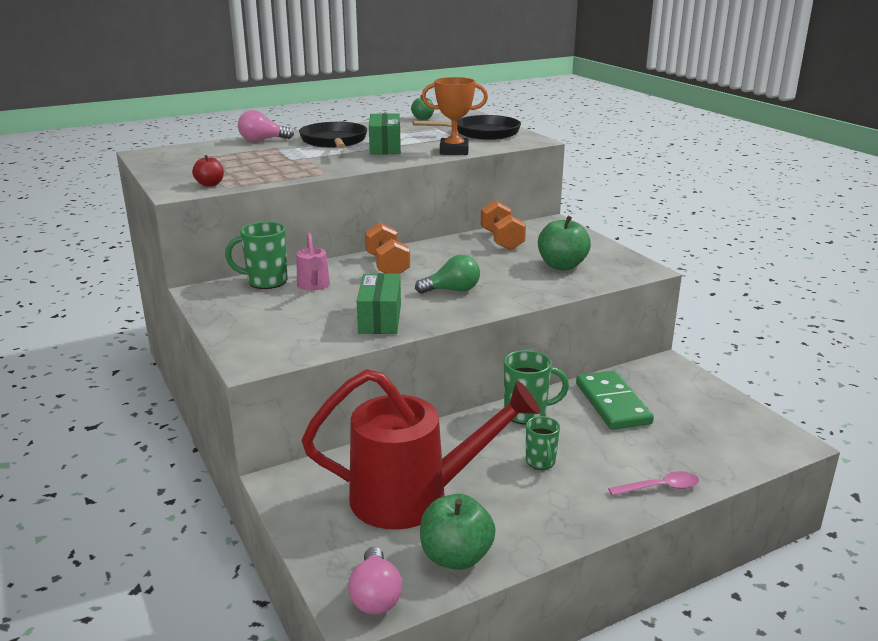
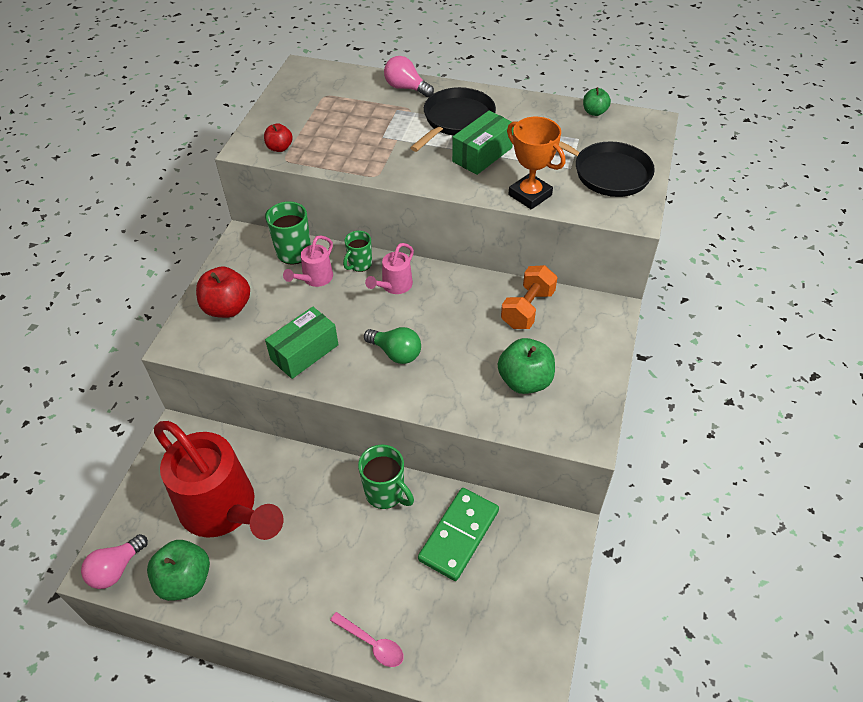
camera: 45 degrees right, 25 degrees up
orange dumbbell [365,222,410,274] -> pink watering can [365,243,414,294]
green mug [526,416,560,470] -> green mug moved to [343,231,372,272]
none -> red apple [196,266,250,318]

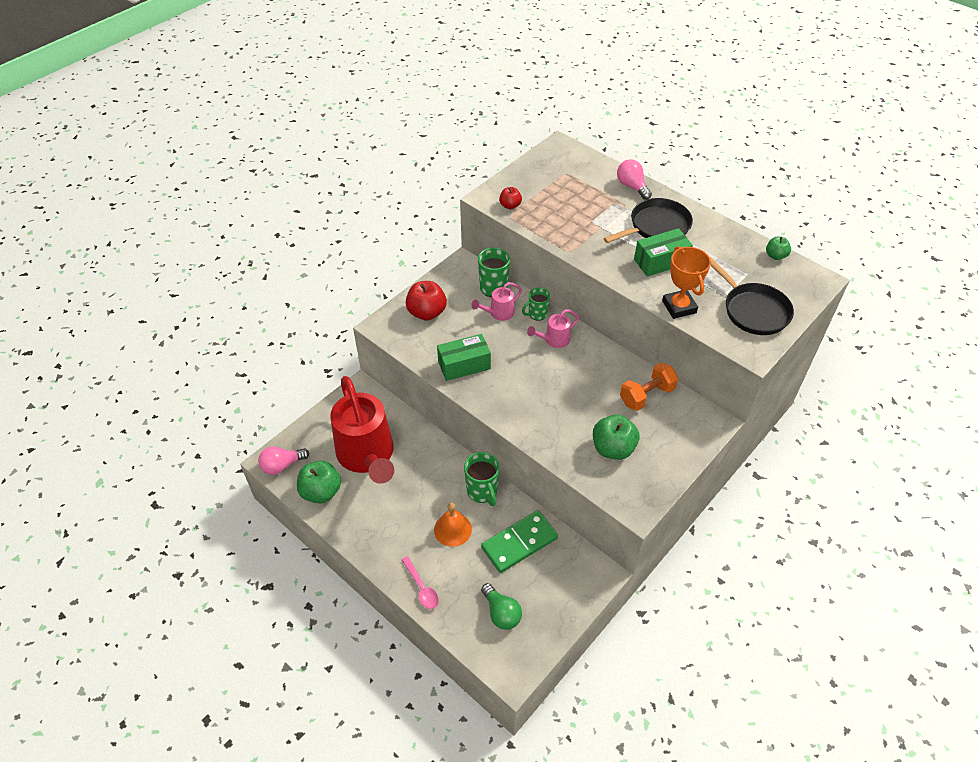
camera: 25 degrees right, 0 degrees up
green light bulb [364,327,421,364] -> green light bulb moved to [481,583,522,630]
none -> orange bell [434,503,472,547]

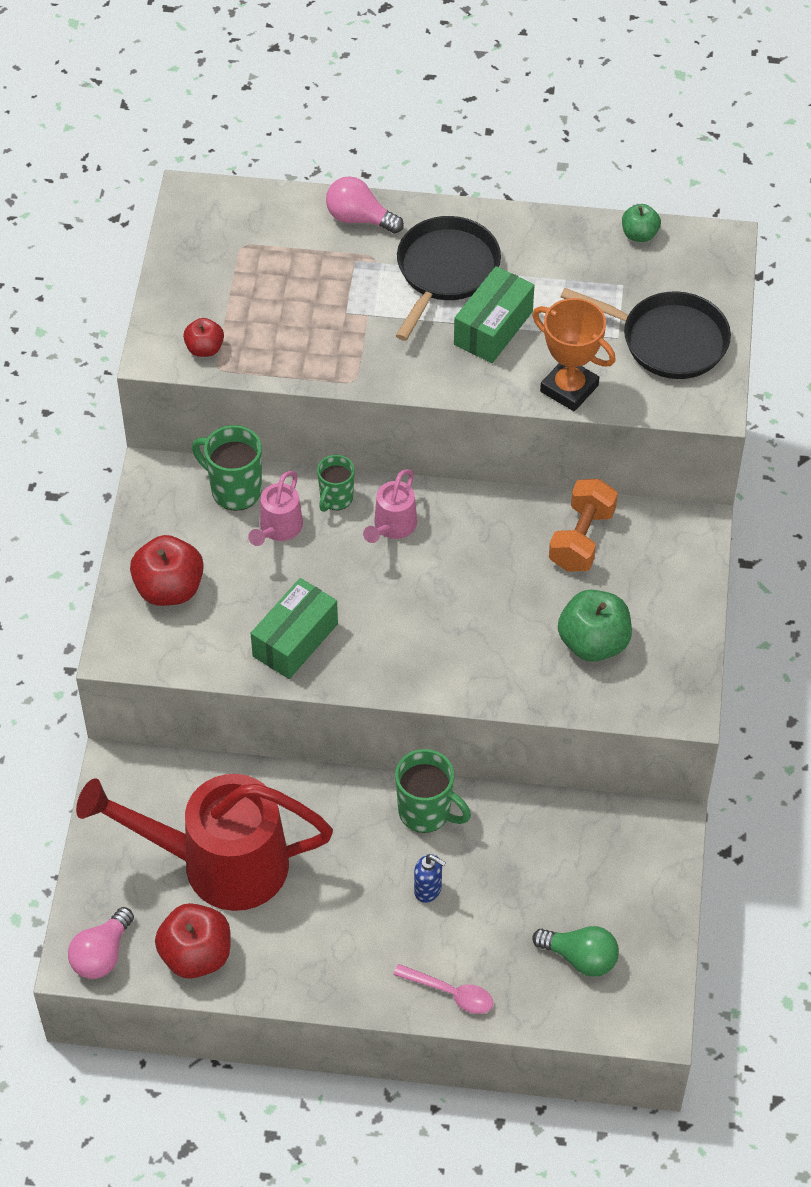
camera: 35 degrees left, 5 degrees up
green apple [297,461,341,503] -> red apple [155,903,231,979]
red watering can [330,376,394,484] -> red watering can turned 150 degrees clockwise [76,774,333,911]
orange bell [434,503,472,547] -> blue soap dispenser [414,854,446,903]
green domino [481,510,558,573] -> none

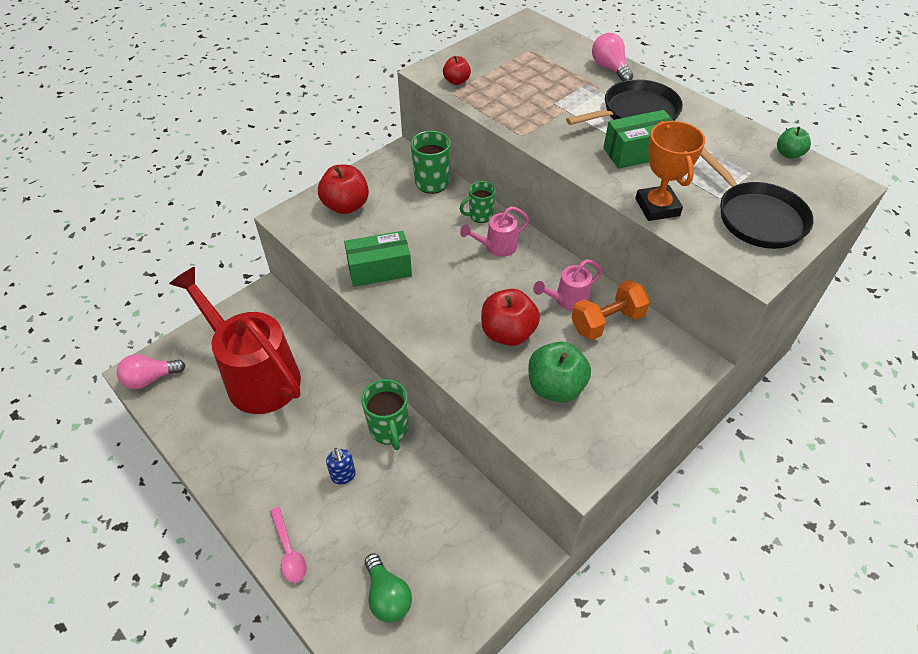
camera: 40 degrees right, 5 degrees down
red apple [155,903,231,979] -> red apple moved to [481,289,540,346]
pink watering can [248,471,303,546] -> pink watering can moved to [533,259,602,311]

